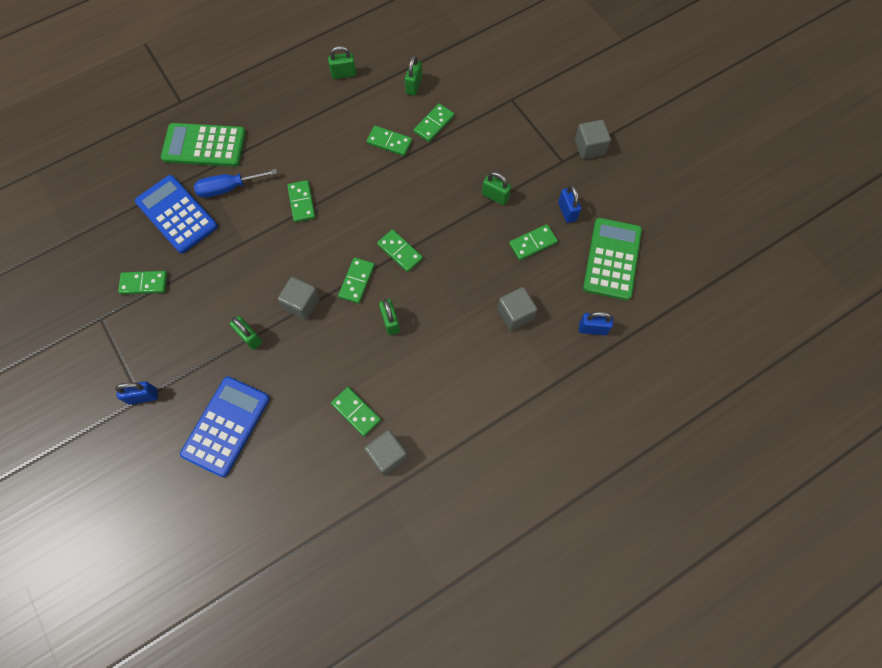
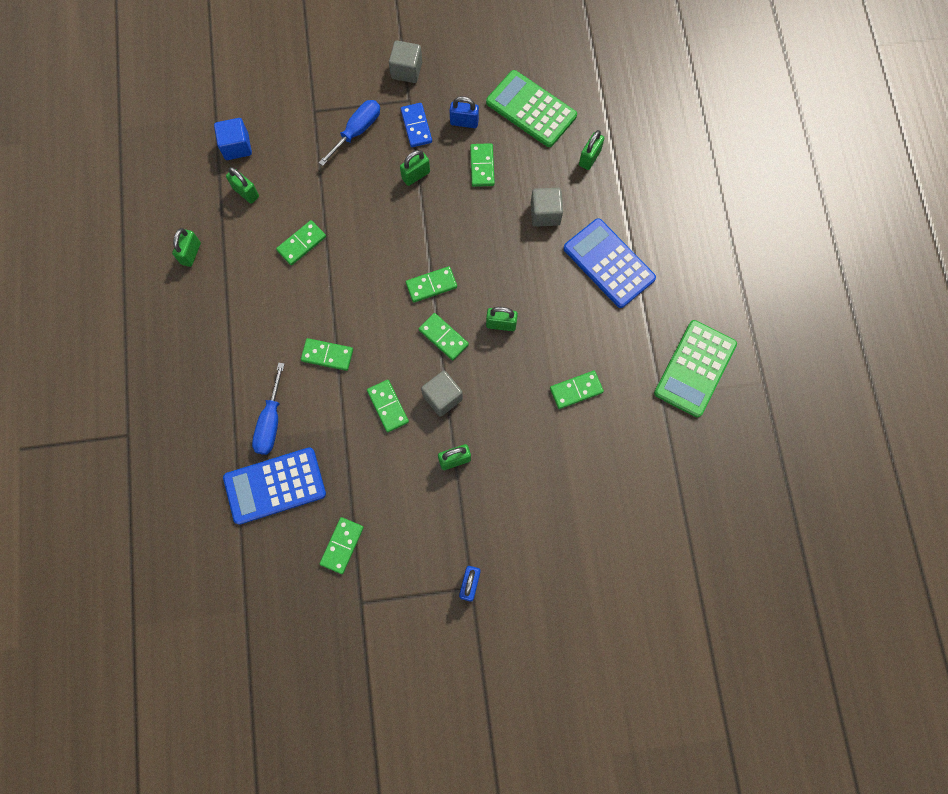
camera: 65 degrees left, 5 degrees up
green calculator [161,123,246,167] -> green calculator moved to [654,320,737,417]
blue calculator [180,376,270,477] -> blue calculator moved to [563,218,656,308]
grey cube [364,430,408,476] -> none
green domino [414,104,454,142] -> green domino moved to [367,380,409,432]
blue padlock [579,311,613,335] -> green padlock [579,130,604,170]
none -> blue cube [214,118,252,160]
none -> blue screwdriver [318,100,380,166]
none -> blue domino [401,103,432,147]

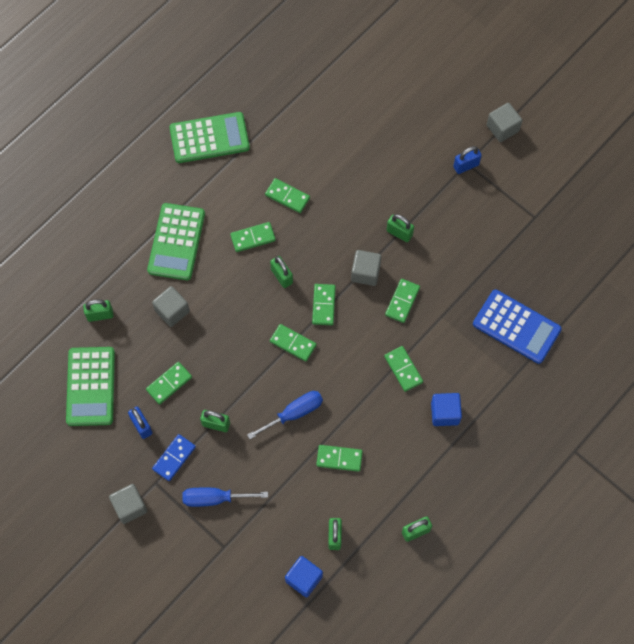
camera: 130 degrees left, 5 degrees down
blue screwdriver [252,362,285,455] -> blue screwdriver moved to [247,391,323,439]
green domino [320,517,364,574] -> green domino moved to [230,222,276,252]
blue calculator [563,218,656,308] -> green calculator [147,203,205,280]
none -> blue cube [431,393,462,426]
none -> grey cube [487,103,522,142]

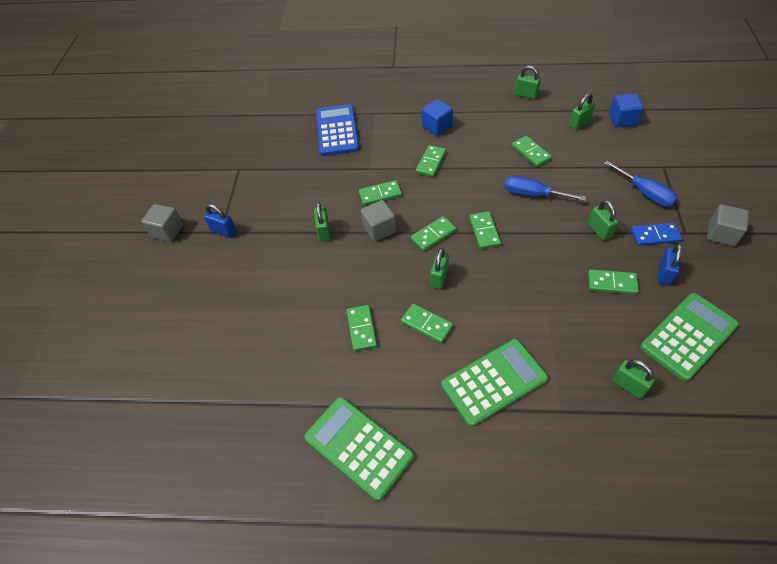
camera: 125 degrees left, 15 degrees down
grey cube [152,286,190,327] -> none

